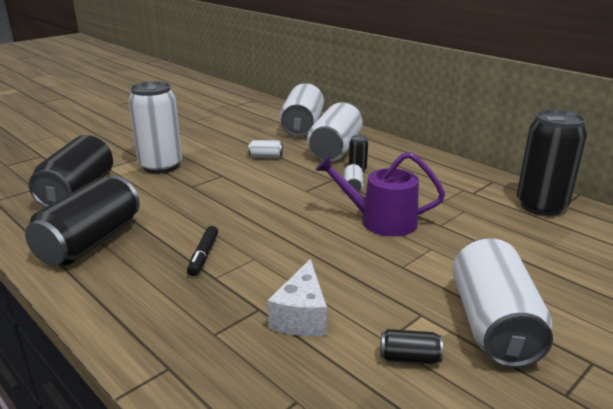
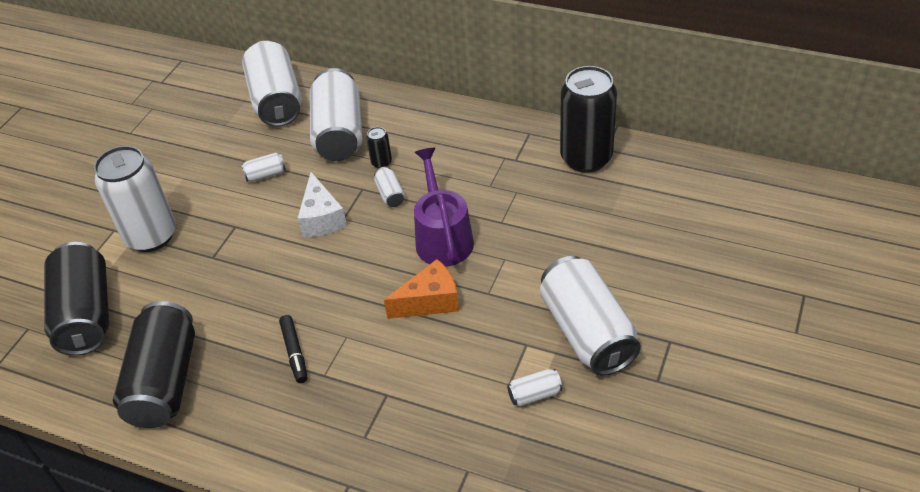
camera: 20 degrees left, 20 degrees up
white cheese [267,259,327,336] -> white cheese moved to [297,172,347,237]
purple watering can [315,152,445,237] -> purple watering can turned 90 degrees clockwise [414,148,474,267]
black can [380,329,443,365] -> white can [507,369,562,406]
none -> orange cheese [384,259,459,319]

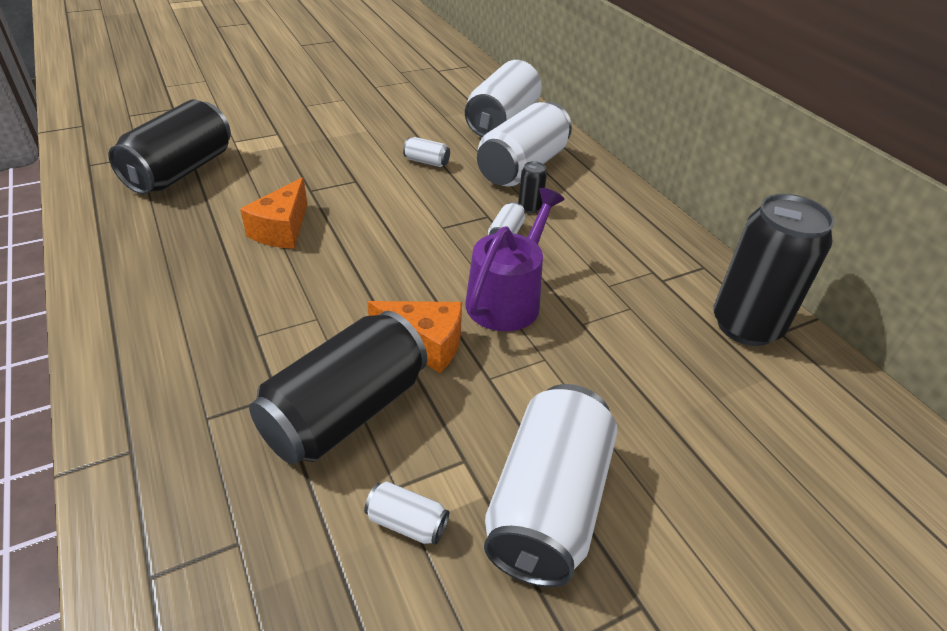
camera: 35 degrees right, 5 degrees down
white can [94,146,176,252] -> none
black can [113,301,195,428] -> black can moved to [249,311,427,465]
black marker [279,315,307,383] -> none
white cheese [297,172,347,237] -> none
none -> orange cheese [240,177,307,249]

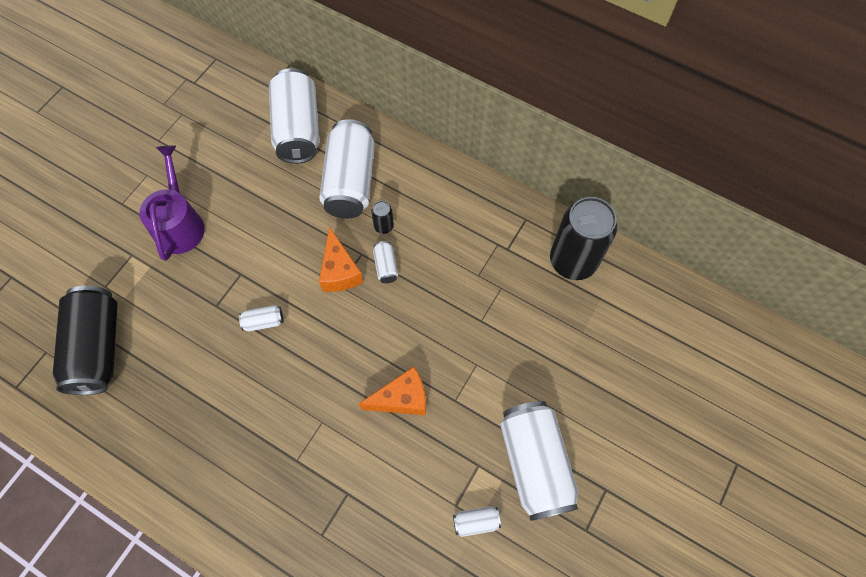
camera: 30 degrees left, 25 degrees up
orange cheese [240,177,307,249] -> orange cheese moved to [319,226,363,292]
black can [249,311,427,465] -> none
white can [403,137,450,167] -> white can moved to [239,305,283,332]
purple watering can [465,188,564,331] -> purple watering can moved to [139,146,205,261]

